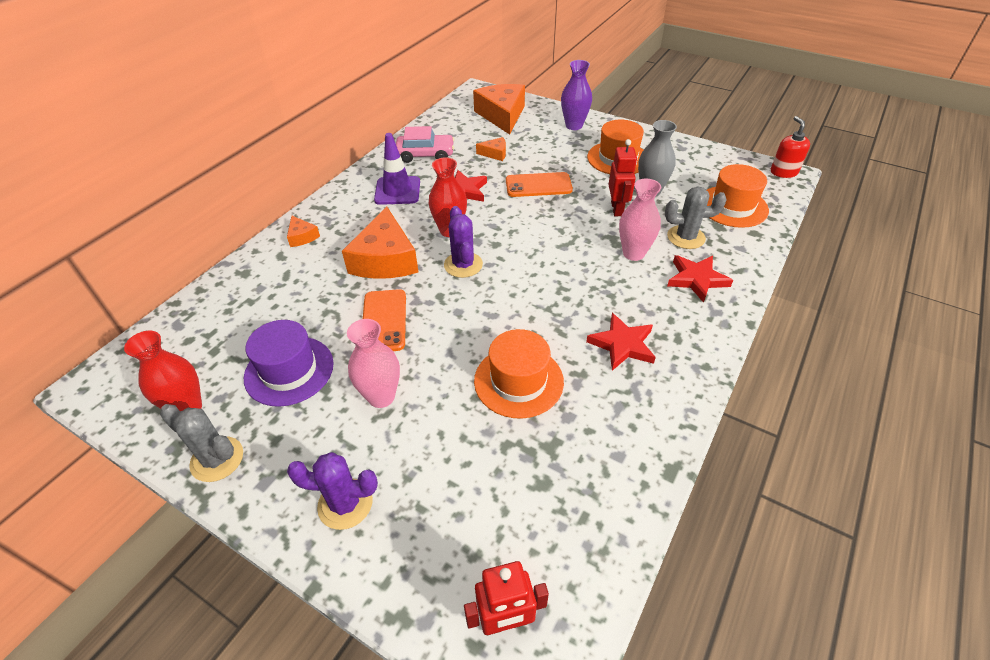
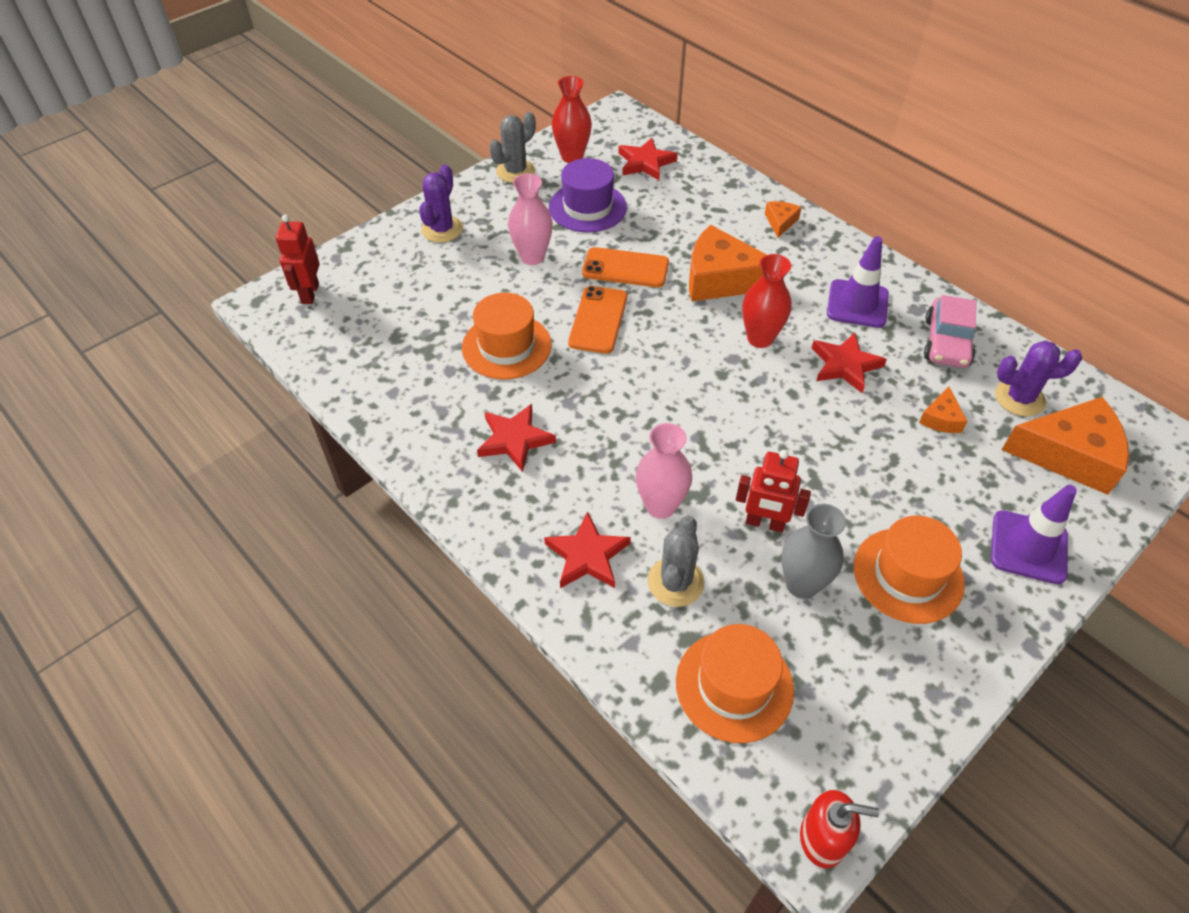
camera: 105 degrees right, 5 degrees up
orange cheese [287,216,320,247] -> orange cheese turned 120 degrees clockwise [765,201,802,238]
purple cactus [444,206,483,278] -> purple cactus moved to [995,341,1082,417]
orange phone [506,172,573,197] -> orange phone moved to [568,286,627,354]
purple vase [561,60,592,130] -> purple traffic cone [991,485,1077,584]
none -> red star [618,137,678,180]

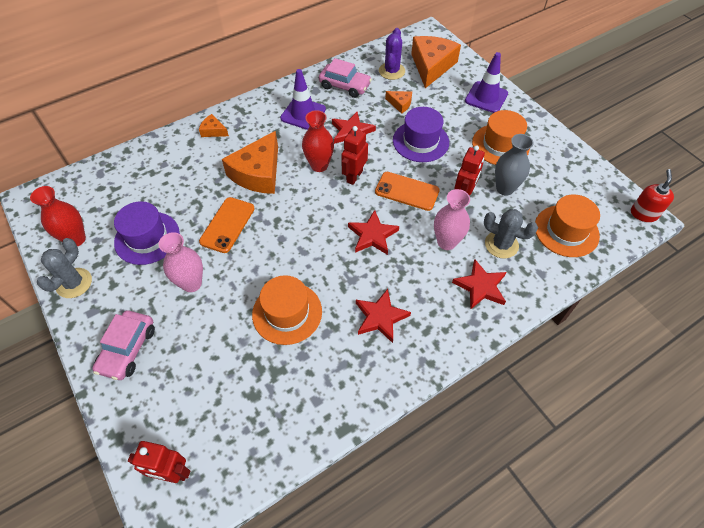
camera: 80 degrees left, 5 degrees up
purple cactus [419,165,463,243] -> pink car [92,310,155,380]
grey cactus [489,112,536,183] -> grey cactus turned 60 degrees clockwise [37,238,92,298]
orange phone [568,286,627,354] -> orange phone moved to [375,172,440,211]
red star [618,137,678,180] -> red star moved to [348,210,399,255]
none -> red robot [341,126,368,185]
none -> purple hat [393,107,449,162]

